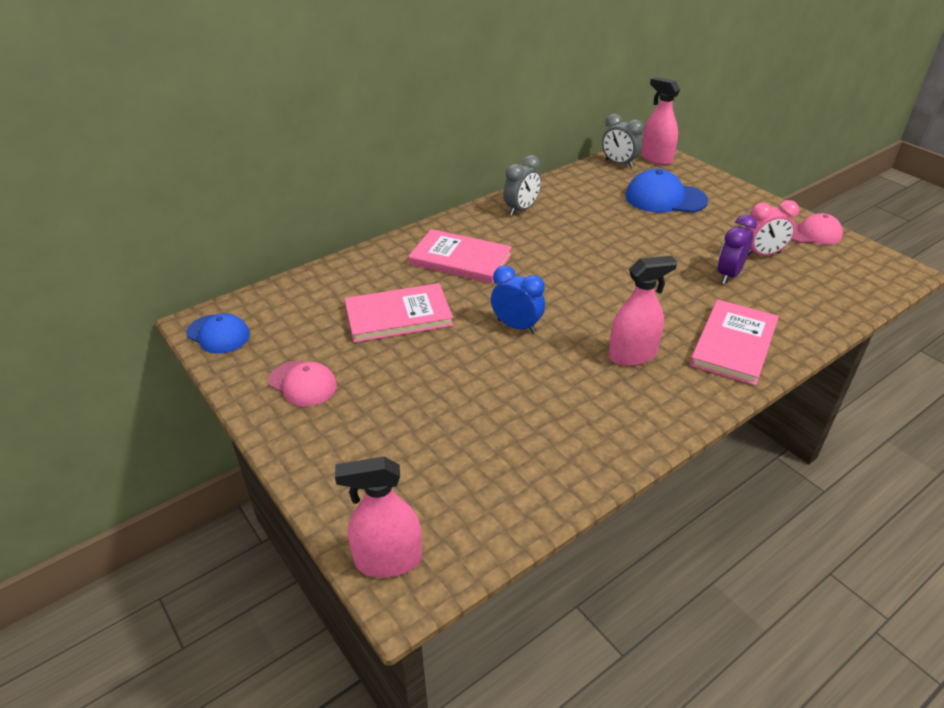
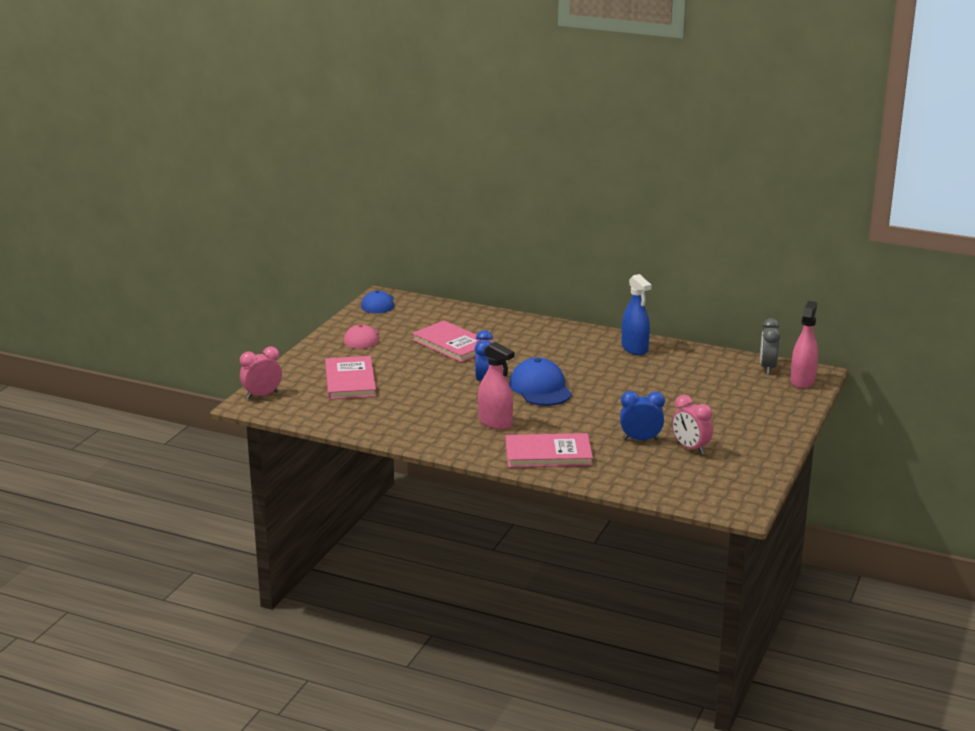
camera: 60 degrees right, 15 degrees down
pink spray bottle [335,456,422,577] -> pink clock [240,346,282,399]
pink book [408,229,512,284] -> pink book moved to [325,356,376,399]
grey clock [503,155,541,216] -> blue spray bottle [621,274,651,355]
blue cap [625,169,708,213] -> blue cap moved to [509,357,572,406]
purple clock [717,215,757,284] -> blue clock [620,391,665,441]
pink cap [792,213,843,245] -> none

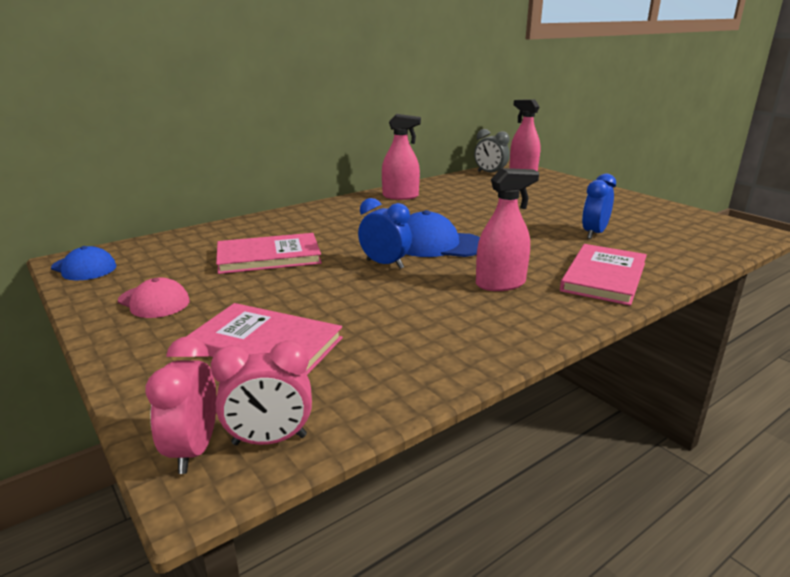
camera: 60 degrees left, 0 degrees up
blue spray bottle [621,274,651,355] -> pink spray bottle [382,114,421,200]
pink clock [672,395,713,455] -> pink clock moved to [211,340,312,445]

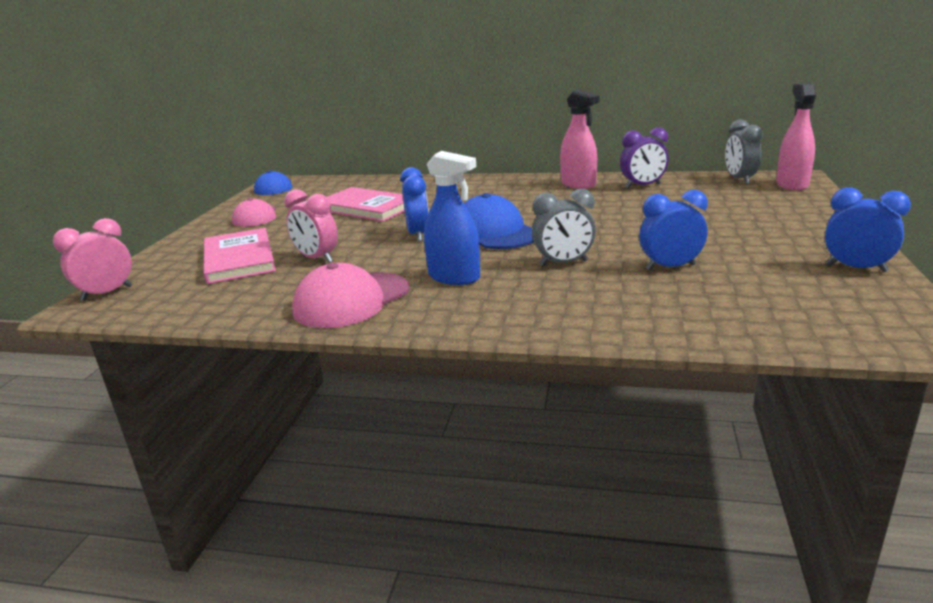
camera: 50 degrees right, 0 degrees up
pink clock [211,340,312,445] -> pink clock moved to [284,189,338,263]
pink spray bottle [476,168,539,291] -> blue spray bottle [424,151,480,285]
pink book [560,244,647,306] -> none
none -> pink cap [292,263,410,328]
none -> grey clock [532,189,596,267]
none -> purple clock [620,127,669,188]
none -> blue clock [825,187,911,272]

